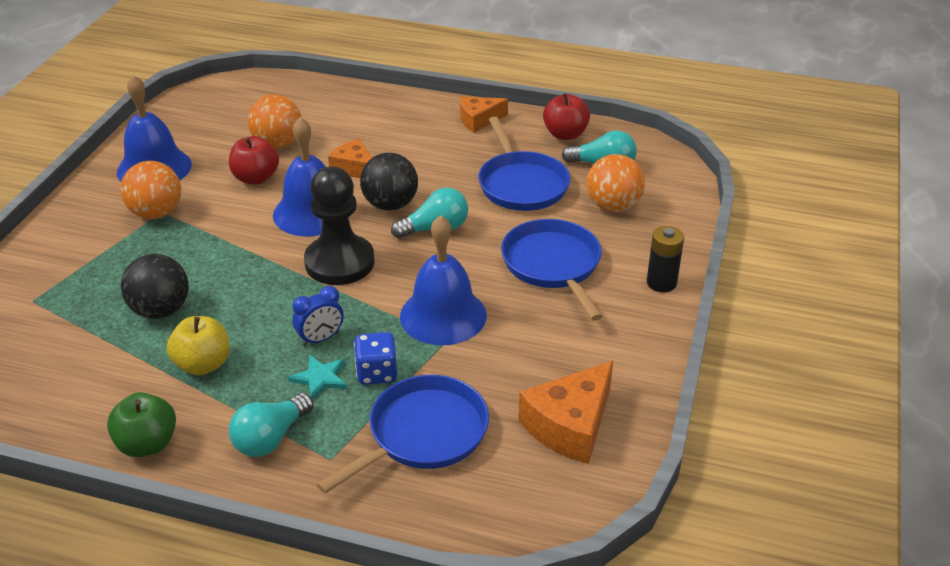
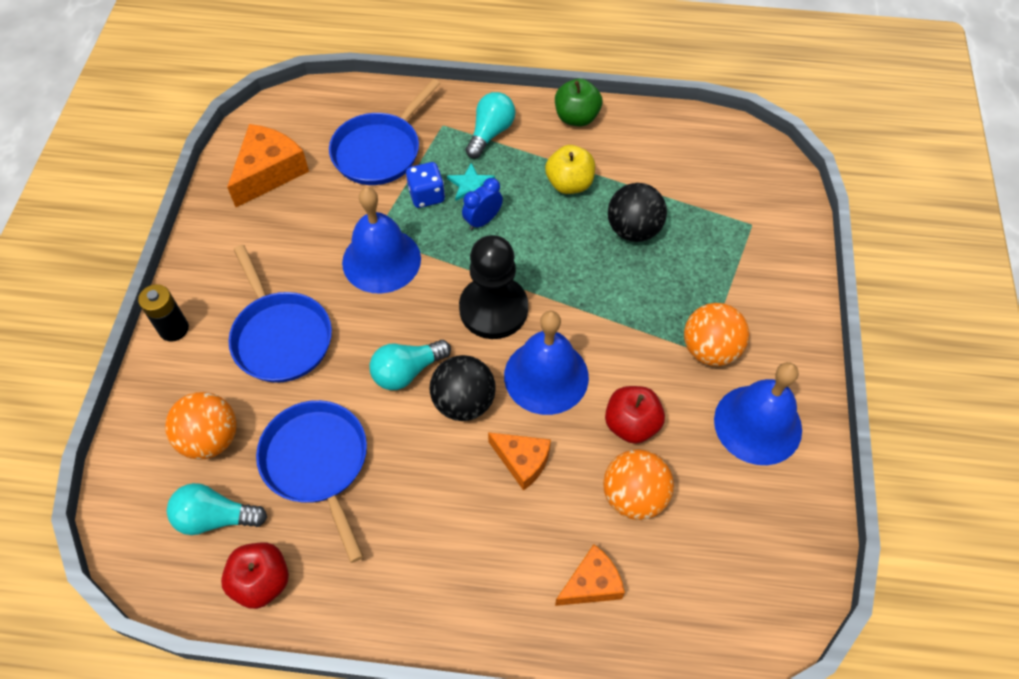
camera: 170 degrees right, 20 degrees up
orange cheese [460,97,508,133] -> orange cheese moved to [555,544,625,606]

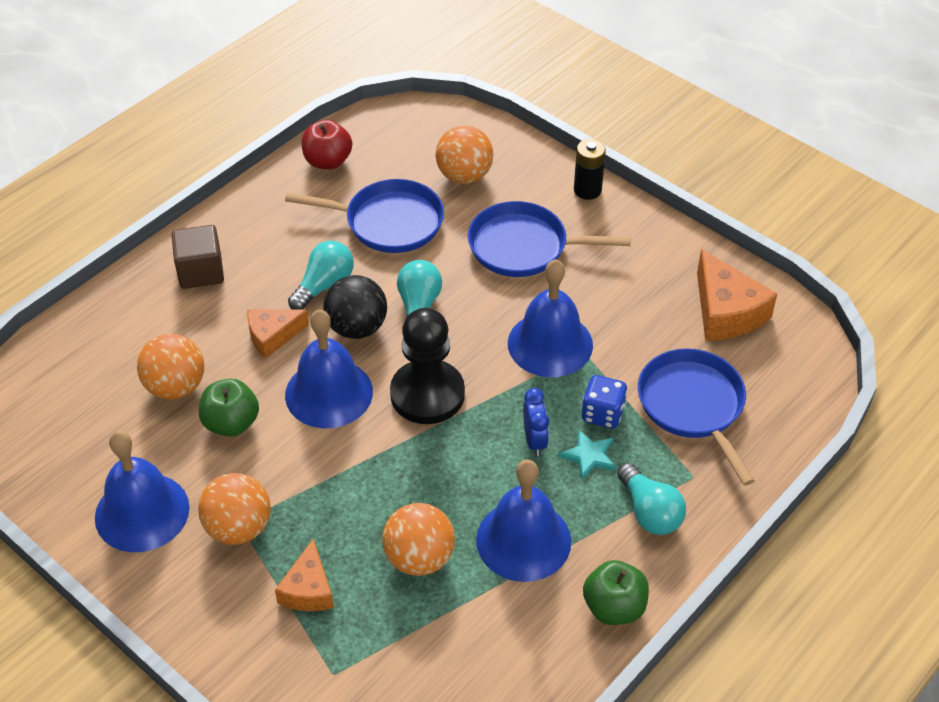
camera: 125 degrees right, 10 degrees down
turquoise light bulb [167,483,267,535] -> turquoise light bulb moved to [288,241,354,310]
yellow apple [545,145,595,194] -> blue bell [476,460,571,582]
orange cheese [555,544,625,606] -> orange cheese moved to [275,539,334,611]
red apple [605,386,665,444] -> green apple [199,379,259,437]
black ball [608,183,667,242] -> orange ball [382,503,455,576]
none -> brown cube [172,225,224,289]

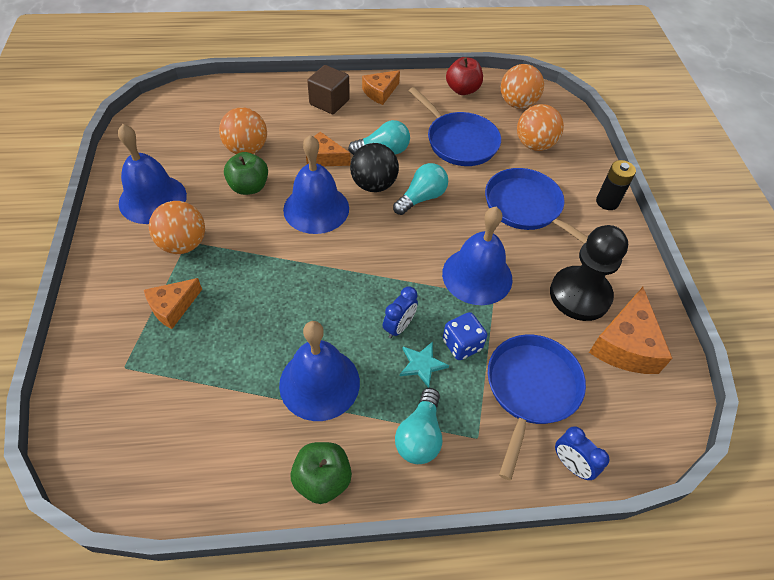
camera: 40 degrees right, 5 degrees up
orange ball [382,503,455,576] -> orange ball moved to [501,64,544,109]
black pawn [390,308,465,424] -> black pawn moved to [550,225,628,321]
none -> orange cheese [362,70,400,105]
none -> blue clock [555,426,609,480]

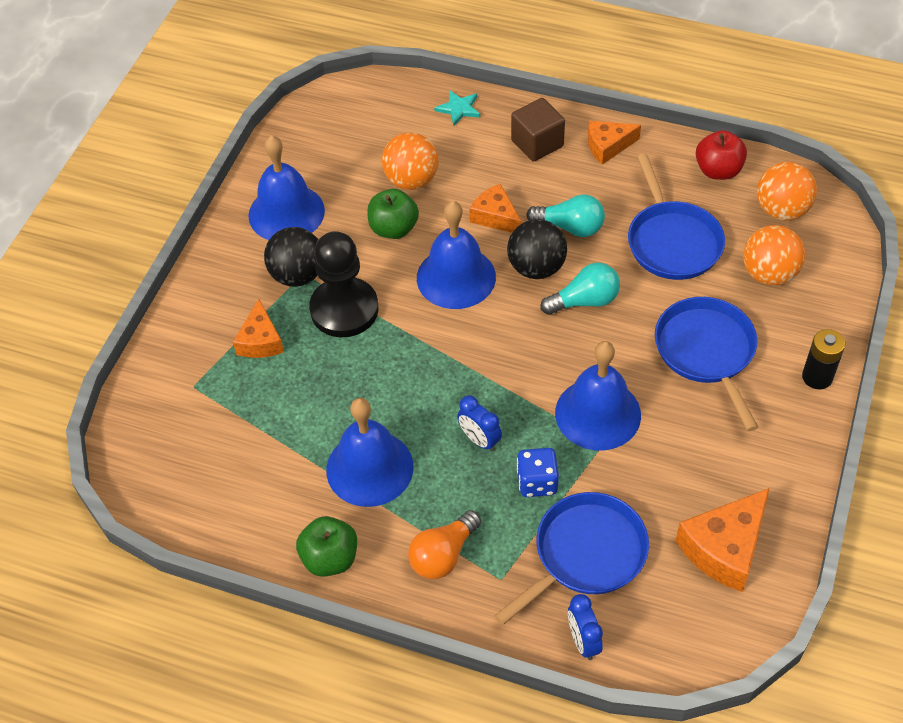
camera: 30 degrees right, 0 degrees up
orange cheese [144,278,202,329] -> orange cheese turned 75 degrees counterclockwise [233,299,284,358]
orange ball [149,201,205,254] -> black ball [264,227,318,287]
blue clock [383,287,418,338] -> blue clock turned 75 degrees clockwise [457,395,502,452]
turquoise light bulb [395,388,442,464] -> orange light bulb [408,510,481,579]
turquoise star [400,341,449,388] -> turquoise star moved to [434,90,480,126]
black pawn [550,225,628,321] -> black pawn moved to [309,231,379,337]

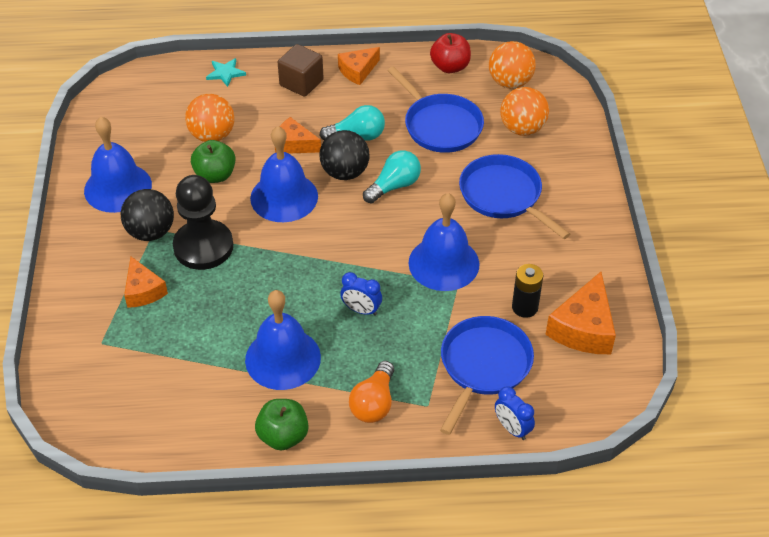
camera: 25 degrees left, 5 degrees down
blue dice [517,448,559,497] -> none
black battery [802,329,845,389] -> black battery moved to [512,264,543,318]

